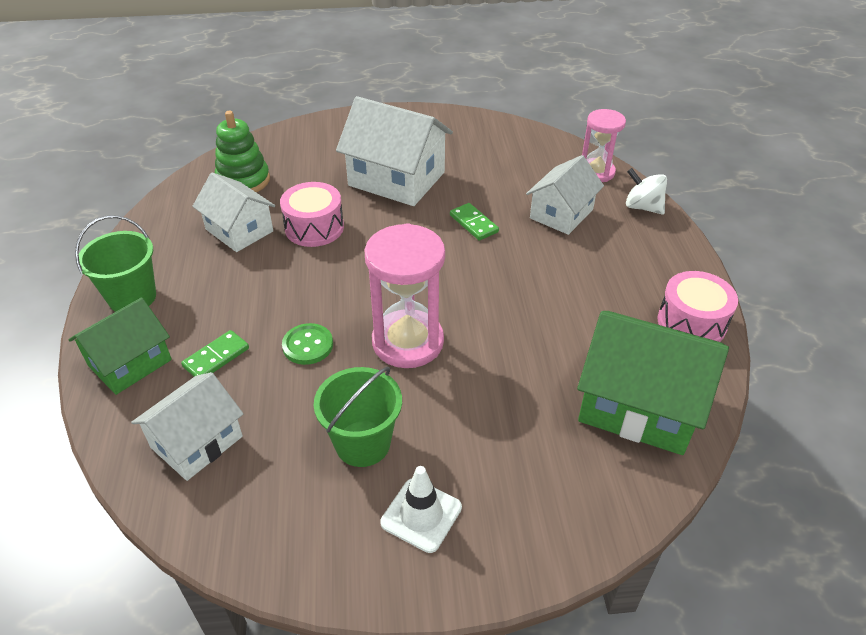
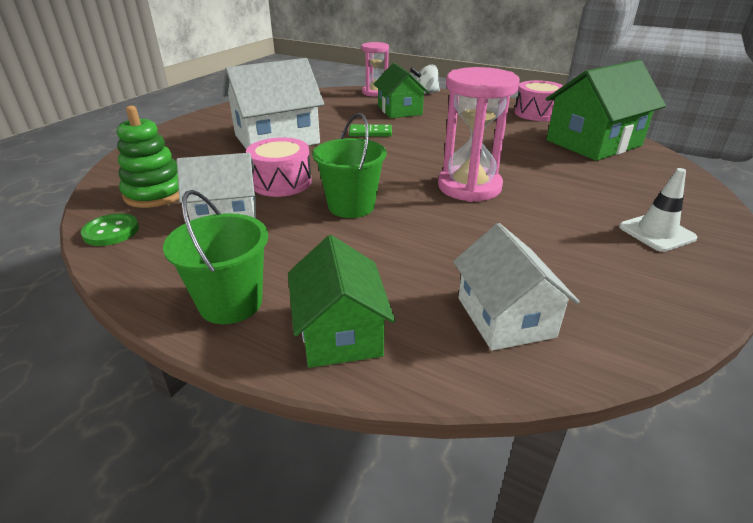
camera: 55 degrees left, 10 degrees down
green domino [181,330,249,377] -> none
green button [282,323,333,365] -> green button moved to [81,213,139,246]
green bucket [314,367,402,467] -> green bucket moved to [312,113,387,218]
white house [526,155,604,235] -> green house [374,63,429,118]

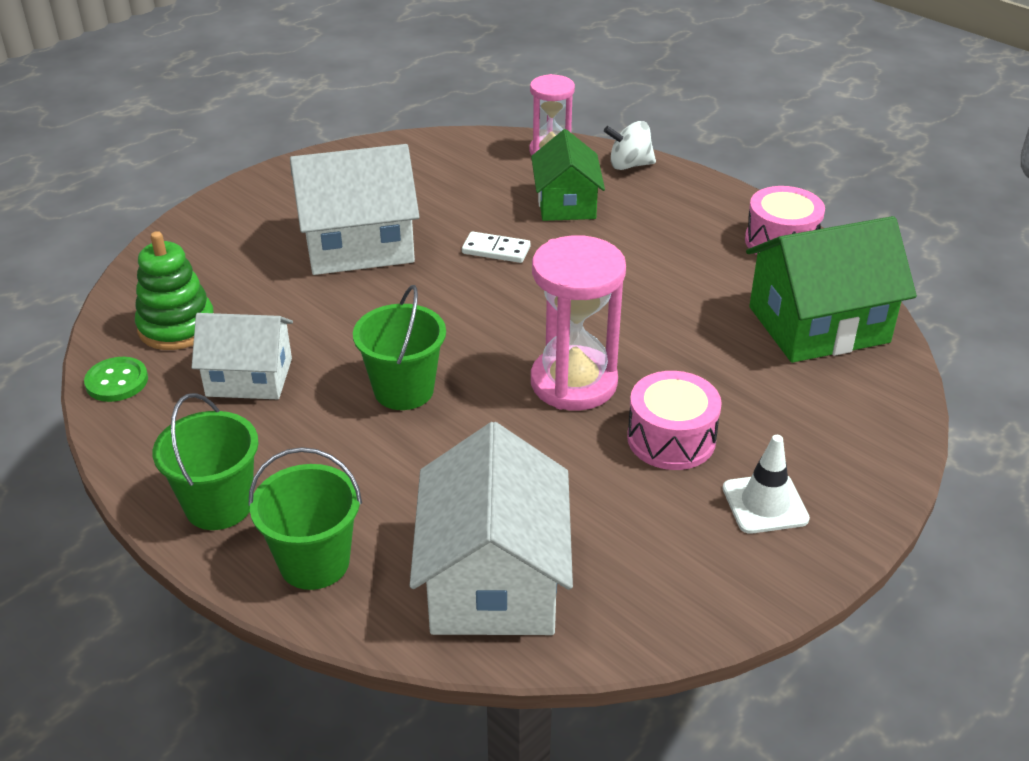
camera: 15 degrees right, 5 degrees up
pink drum [246,137,312,197] -> pink drum moved to [627,371,722,470]
green house [288,235,395,368] -> green bucket [248,447,362,590]
green domino [349,124,392,137] -> white domino [462,231,530,263]
white house [453,223,580,351] -> white house [410,422,573,635], size x1.56

